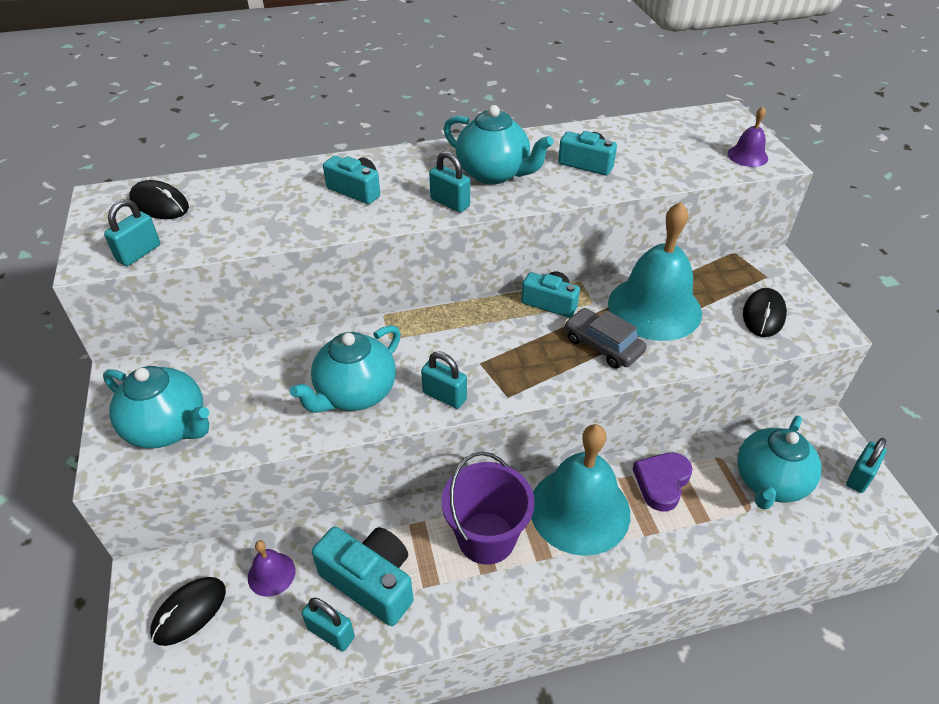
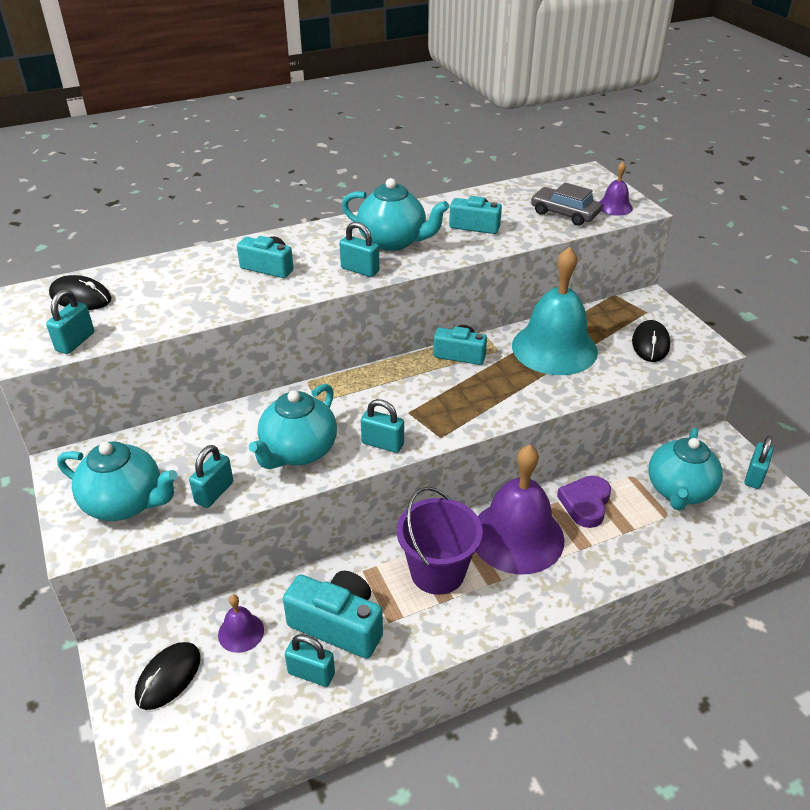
camera: 10 degrees left, 5 degrees down
turquoise bell [531,424,630,556] -> purple bell [476,445,565,575]
grey car [565,308,647,369] -> grey car moved to [531,182,602,226]
none -> turquoise padlock [189,445,233,508]

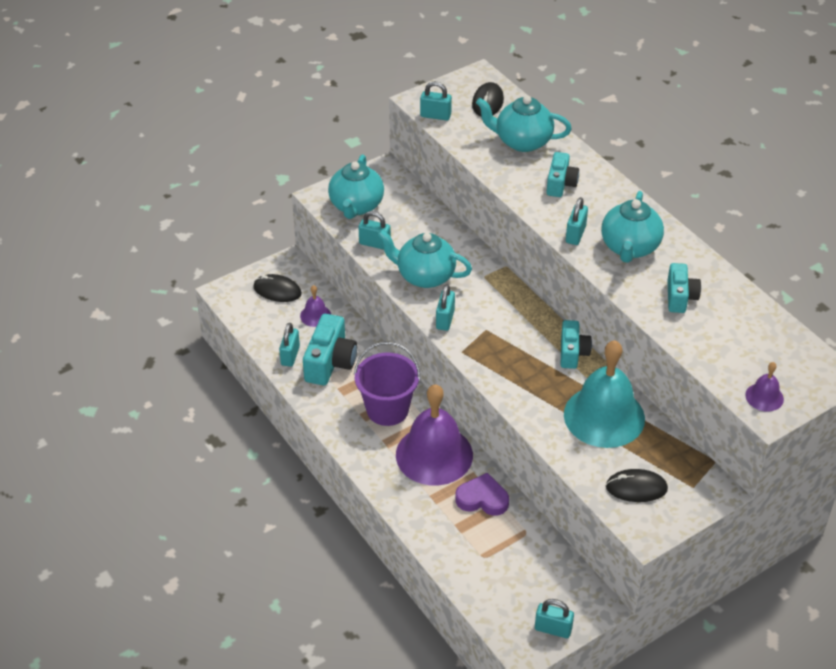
camera: 80 degrees right, 5 degrees up
grey car [531,182,602,226] -> none
turquoise teapot [648,428,723,510] -> turquoise teapot moved to [476,95,572,152]

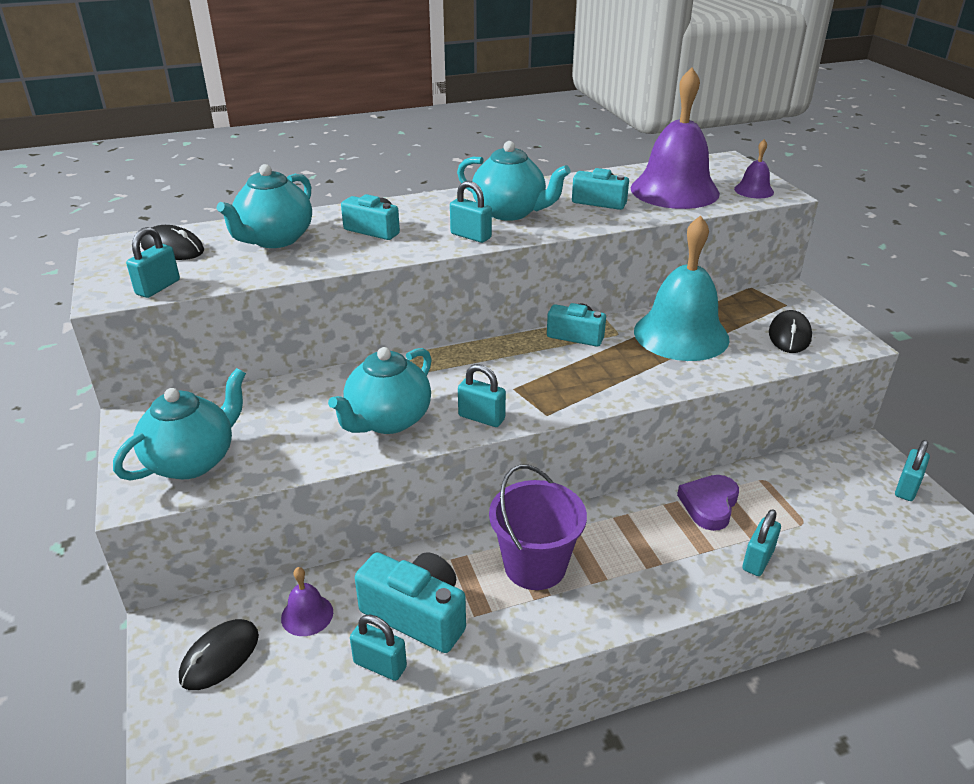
camera: 75 degrees left, 10 degrees down
turquoise teapot [328,155,384,219] -> turquoise teapot turned 75 degrees counterclockwise [113,368,246,480]
turquoise padlock [359,211,391,250] -> turquoise padlock moved to [742,509,781,576]
purple bell [396,384,473,486] -> purple bell moved to [631,67,720,209]

